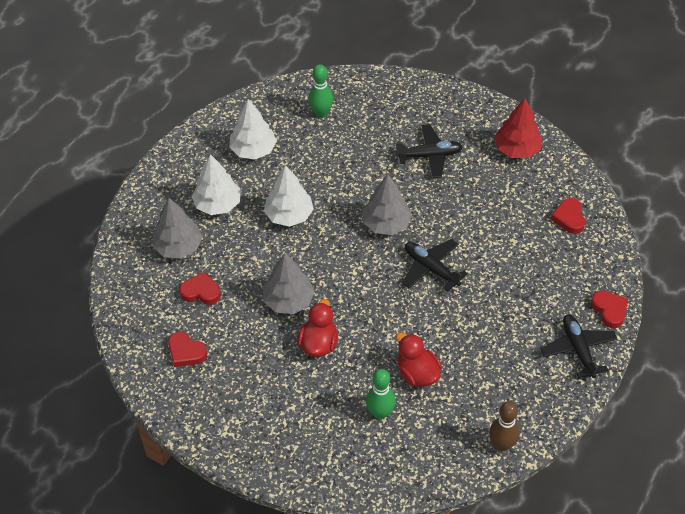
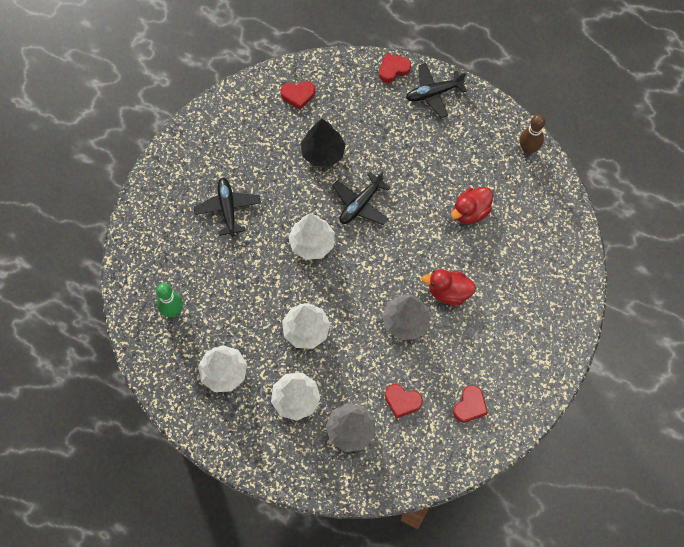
camera: 95 degrees left, 15 degrees up
red heart [179,272,221,305] -> red heart turned 75 degrees counterclockwise [385,384,423,419]
grey tree [362,174,412,235] -> white tree [288,214,335,260]
green bowling pin [366,369,396,419] -> none
red tree [494,98,542,158] -> none
none -> black tree [301,119,346,167]

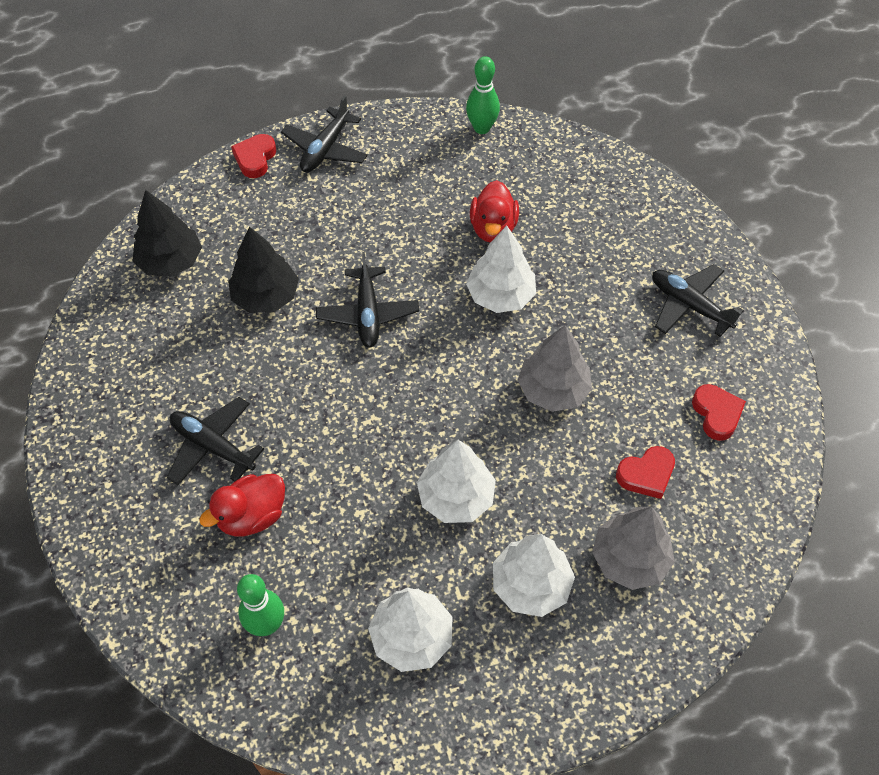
camera: 45 degrees left, 10 degrees down
red heart [280,81,315,110] -> black tree [133,190,202,277]
white tree [288,214,335,260] -> white tree moved to [466,226,536,313]
red duck [422,269,476,305] -> red duck moved to [199,474,285,536]
brown bowling pin [520,114,545,154] -> green bowling pin [466,56,500,134]
none -> black plane [652,264,744,337]

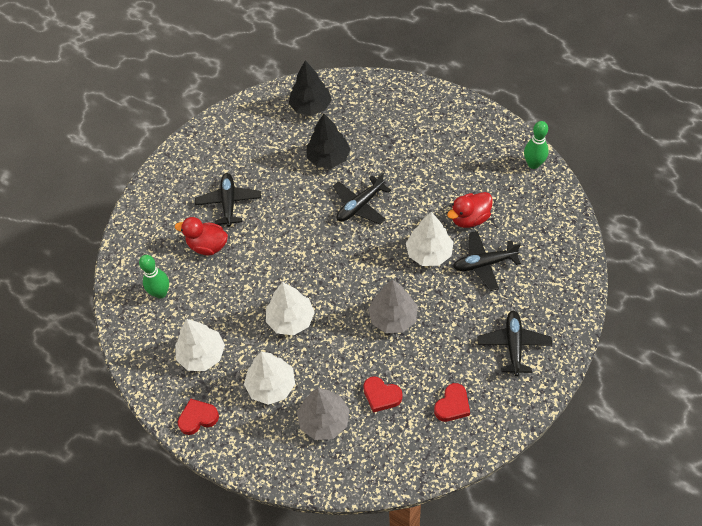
camera: 55 degrees right, 0 degrees up
red heart [231,134,276,178] -> red heart moved to [178,398,219,435]
black plane [281,95,368,172] -> black plane moved to [453,231,521,291]

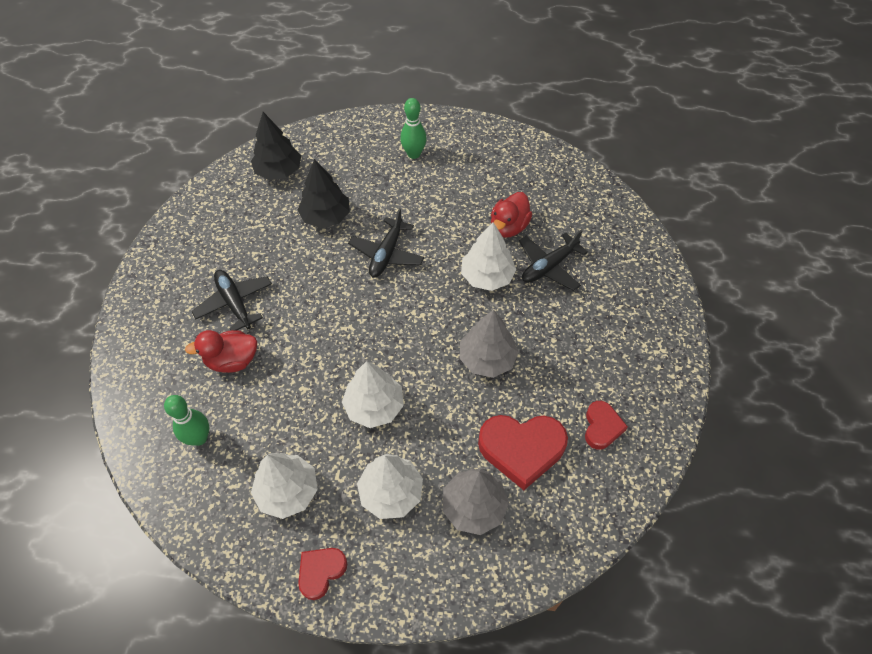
camera: 30 degrees left, 0 degrees up
red heart [363,376,402,413] -> red heart [478,415,568,490], size x1.76
black plane [477,311,552,376] -> none
green bowling pin [524,121,549,169] -> green bowling pin moved to [400,98,427,159]

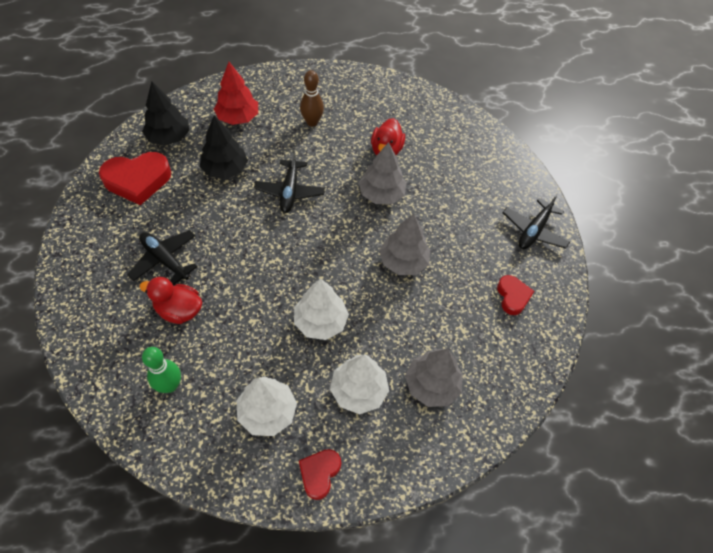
camera: 20 degrees left, 0 degrees up
red duck [185,330,257,373] -> red duck turned 45 degrees clockwise [140,277,202,324]
green bowling pin [400,98,427,159] -> none
white tree [461,222,516,291] -> grey tree [359,142,407,204]
red heart [478,415,568,490] -> red heart moved to [99,152,171,205]
black plane [519,230,588,291] -> black plane moved to [503,193,570,249]
none -> red tree [214,62,258,125]
none -> brown bowling pin [300,70,324,127]

